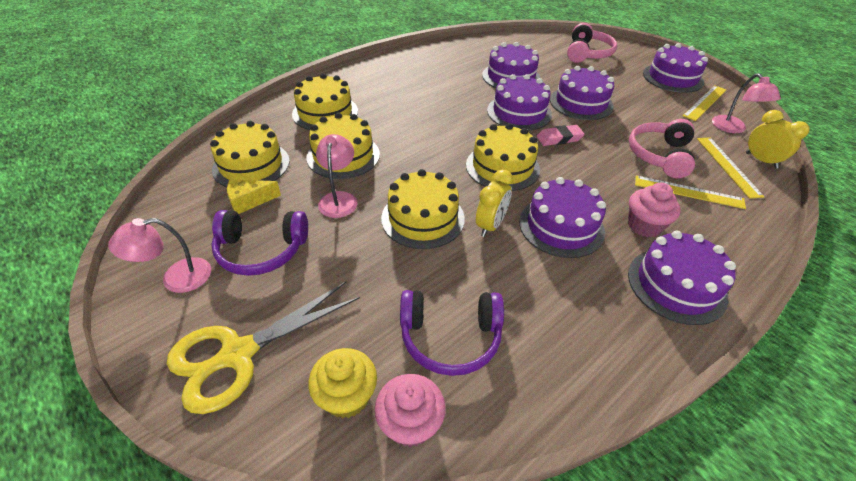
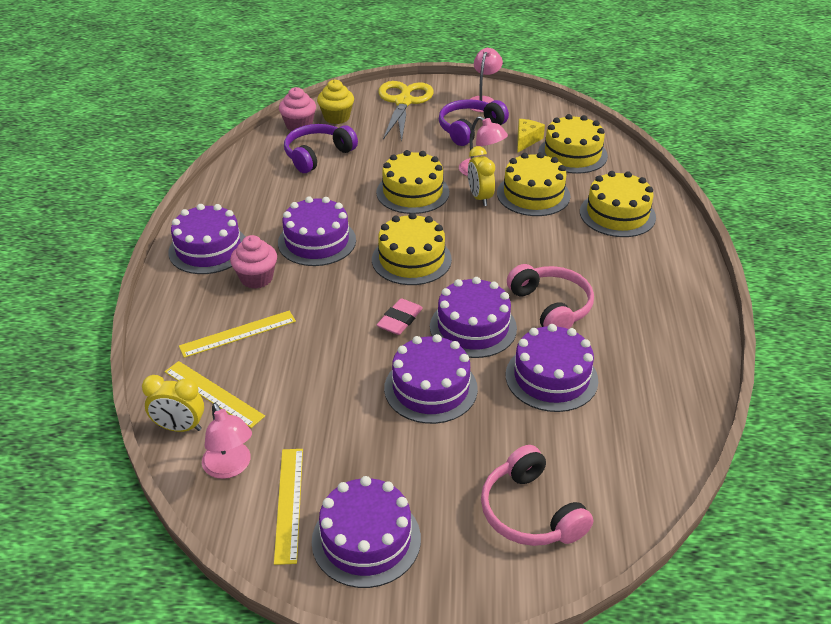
camera: 135 degrees right, 5 degrees down
yellow clock [476,169,513,237] -> yellow clock moved to [468,146,495,206]
pink headphones [629,119,695,178] -> pink headphones moved to [507,264,594,329]
pink lamp [712,73,781,133] -> pink lamp turned 150 degrees counterclockwise [202,403,252,479]

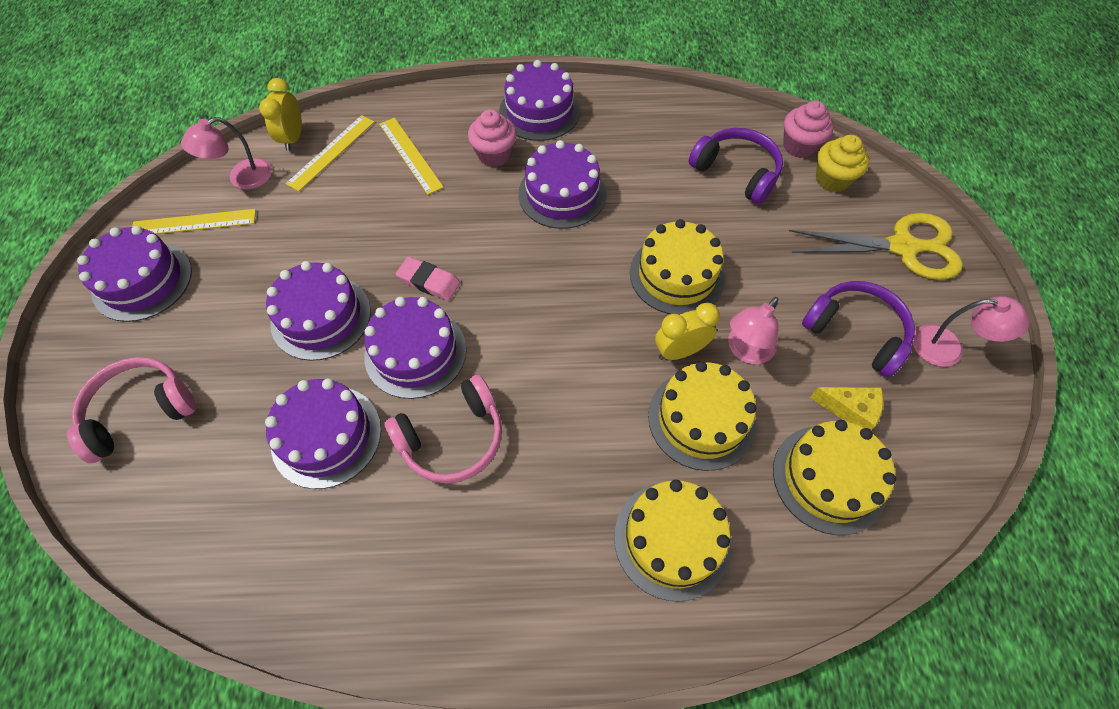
camera: 85 degrees right, 20 degrees up
yellow cake [372,213,452,285] -> none

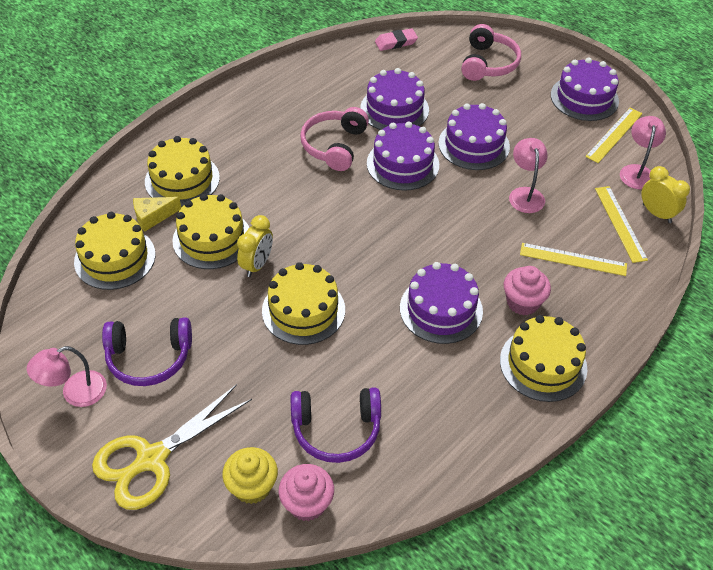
camera: 135 degrees right, 10 degrees down
pink eraser [396,257,460,301] -> pink eraser moved to [375,28,418,51]
purple cake [499,60,580,141] -> yellow cake [500,315,587,402]
pink lamp [728,297,779,364] -> pink lamp moved to [509,138,548,213]
yellow cheese [810,387,883,430] -> yellow cheese moved to [133,197,181,232]

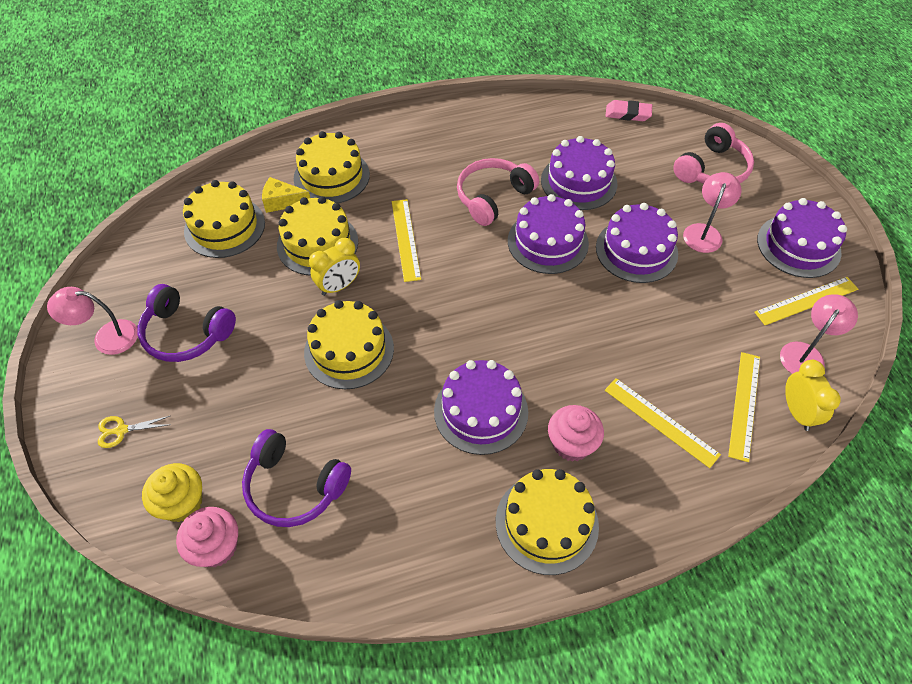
camera: 30 degrees right, 5 degrees up
yellow scissors [92,384,252,510] -> yellow scissors [98,416,170,448], size x0.42
pink lamp [509,138,548,213] -> pink lamp moved to [683,172,741,253]
none -> yellow ruler [392,199,421,282]

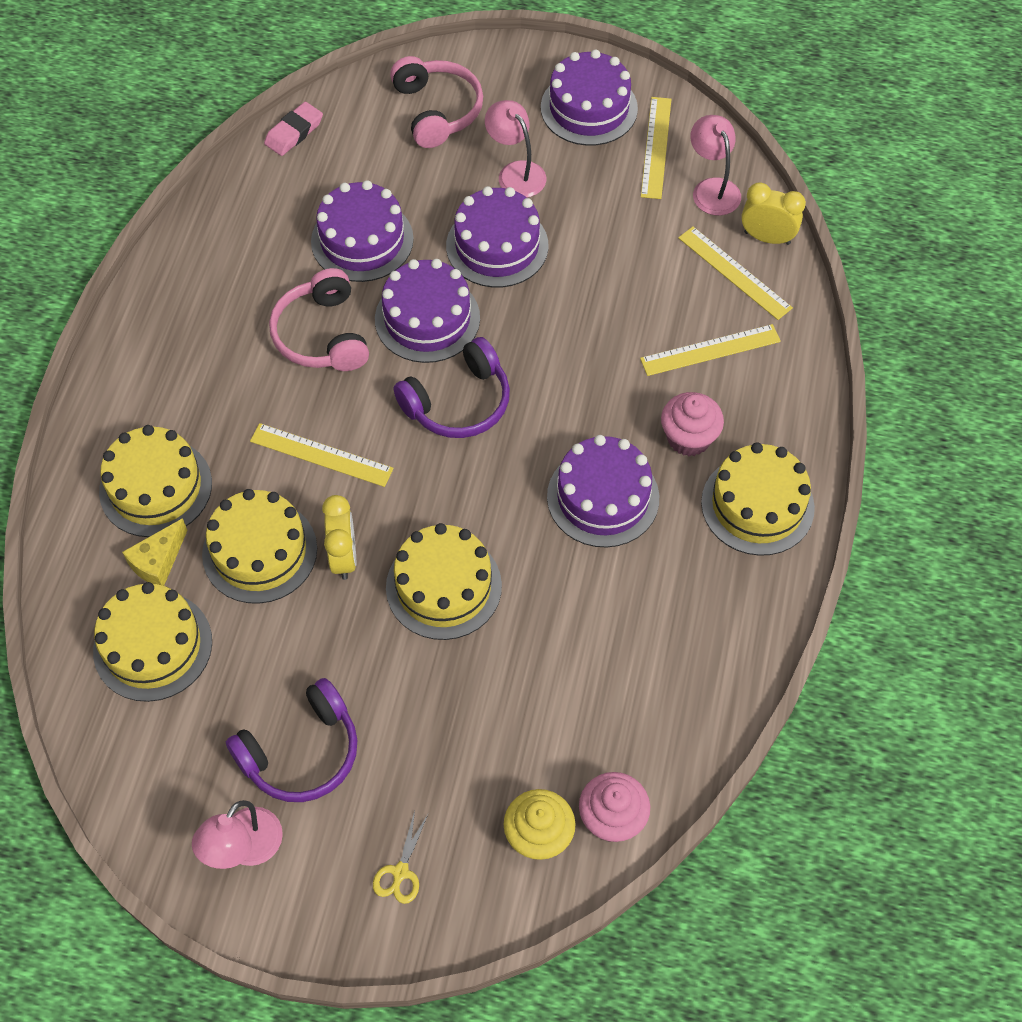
camera: 60 degrees left, 5 degrees up
purple headphones [242,429,351,527] -> purple headphones moved to [393,337,510,438]

